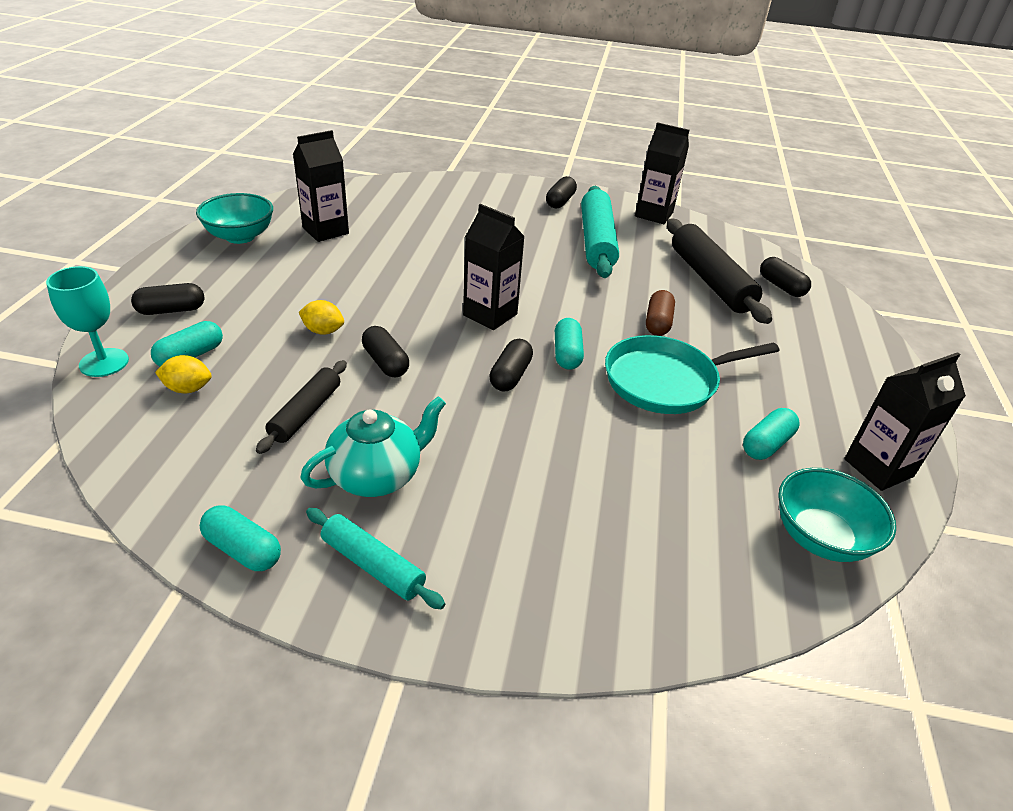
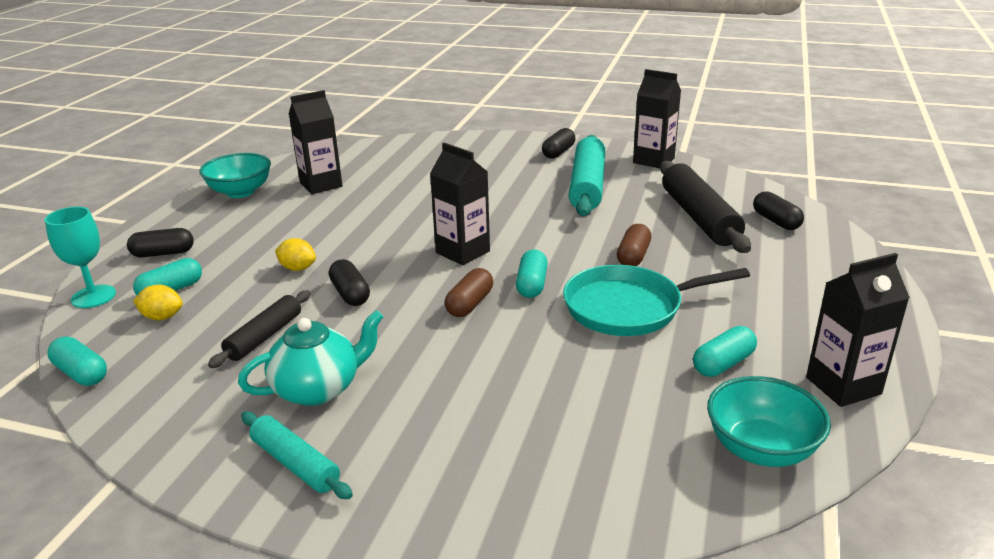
camera: 10 degrees right, 10 degrees down
turquoise capsule [200,505,281,571] -> turquoise capsule moved to [47,336,107,386]
black capsule [489,339,533,392] -> brown capsule [445,268,493,317]

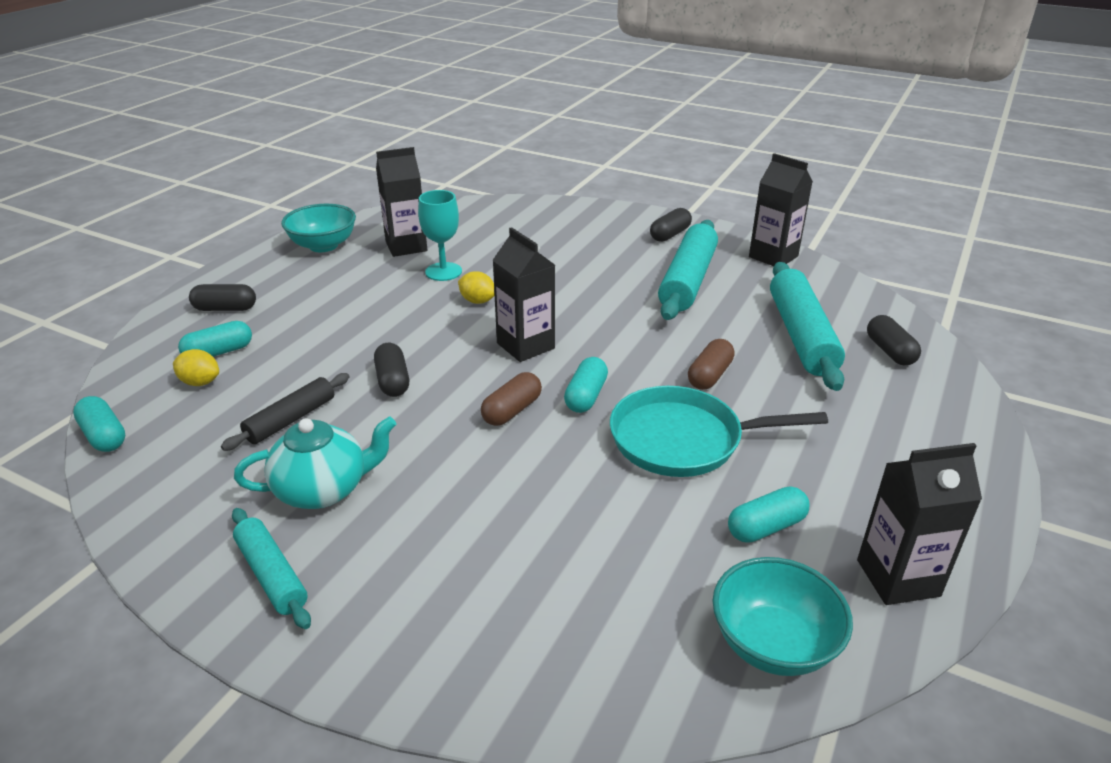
camera: 10 degrees right, 5 degrees up
turquoise goblet [44,207,116,308] -> turquoise goblet moved to [418,190,462,281]
yellow lemon [275,238,316,271] -> yellow lemon moved to [458,271,495,304]
black rolling pin [660,161,751,253] -> turquoise rolling pin [770,262,845,391]

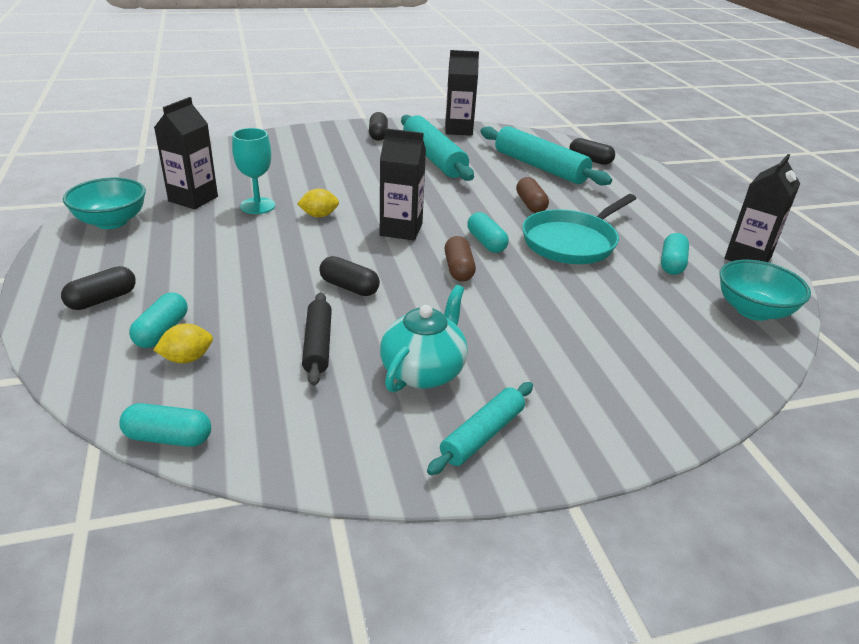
camera: 45 degrees left, 0 degrees up
turquoise rolling pin [232,508,311,629] -> turquoise rolling pin turned 60 degrees counterclockwise [427,382,533,475]

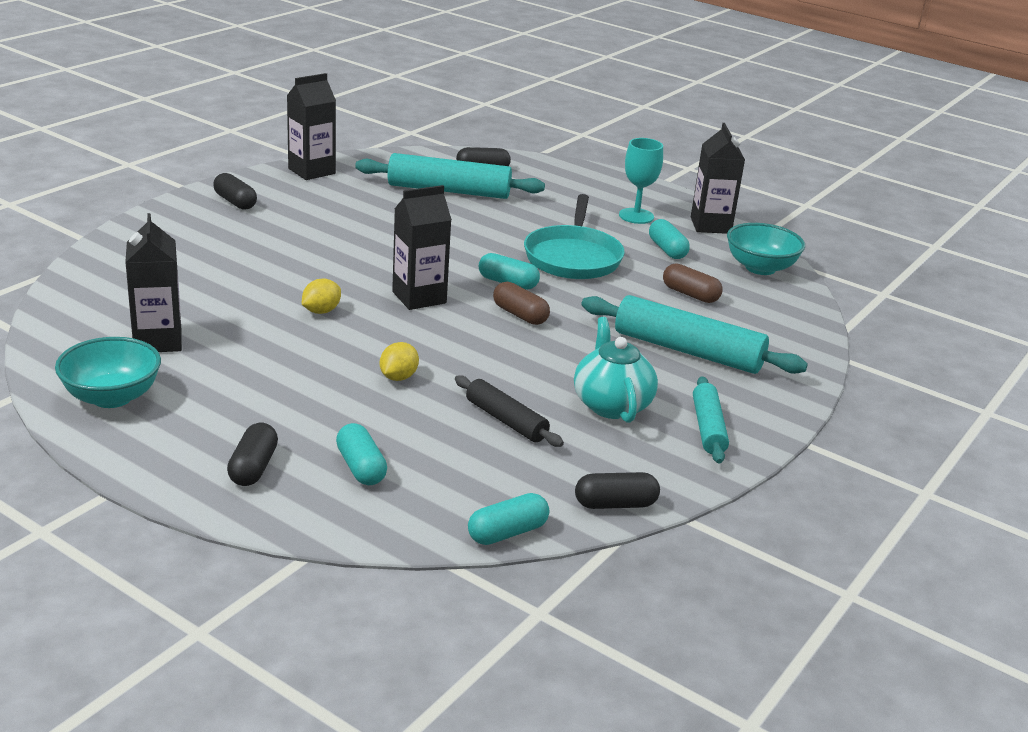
camera: 40 degrees left, 5 degrees down
yellow lemon [153,324,213,363] -> yellow lemon moved to [380,342,419,381]
turquoise goblet [232,128,275,214] -> turquoise goblet moved to [619,138,663,224]
black capsule [319,256,380,296] -> black capsule moved to [575,472,660,509]
turquoise rolling pin [401,115,474,181] -> turquoise rolling pin moved to [581,295,808,374]
brown capsule [516,177,549,213] -> brown capsule moved to [663,263,723,303]

